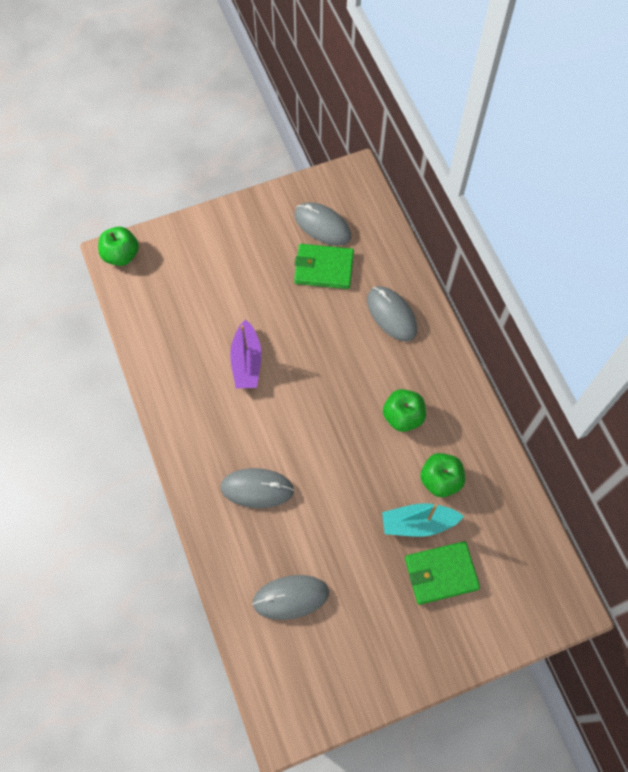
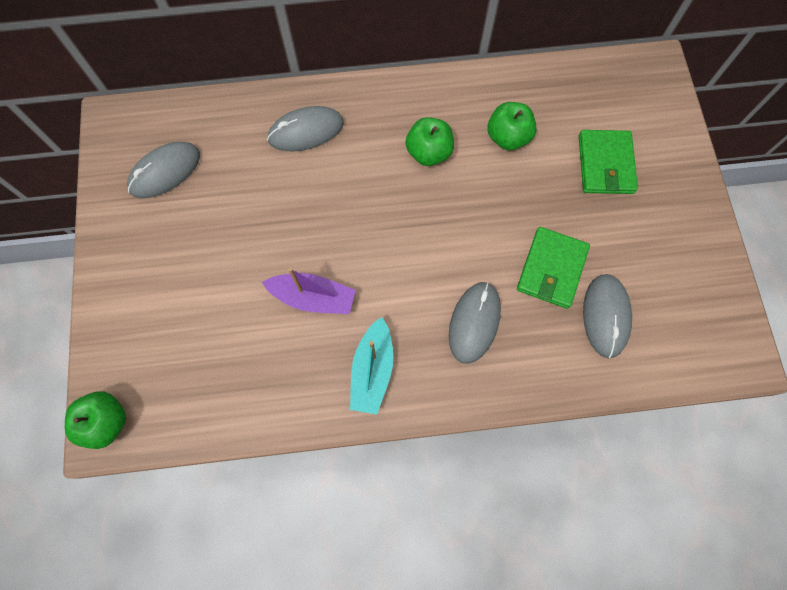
camera: 75 degrees left, 5 degrees up
green wallet [294,244,354,289] -> green wallet moved to [517,227,590,309]
turquoise boat [382,503,464,537] -> turquoise boat moved to [350,317,393,415]

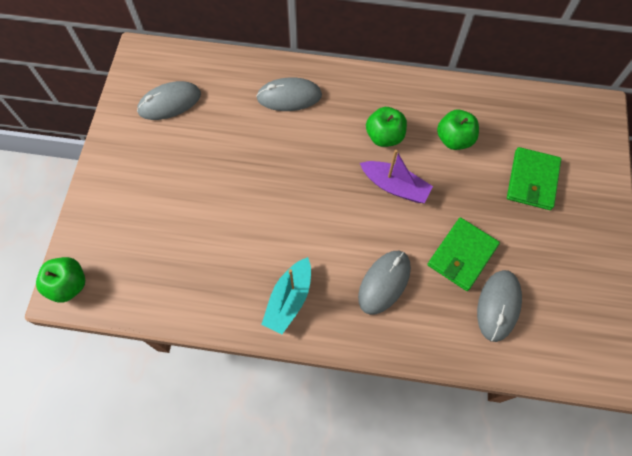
camera: 15 degrees right, 5 degrees down
purple boat [262,267,356,314] -> purple boat moved to [360,150,433,203]

